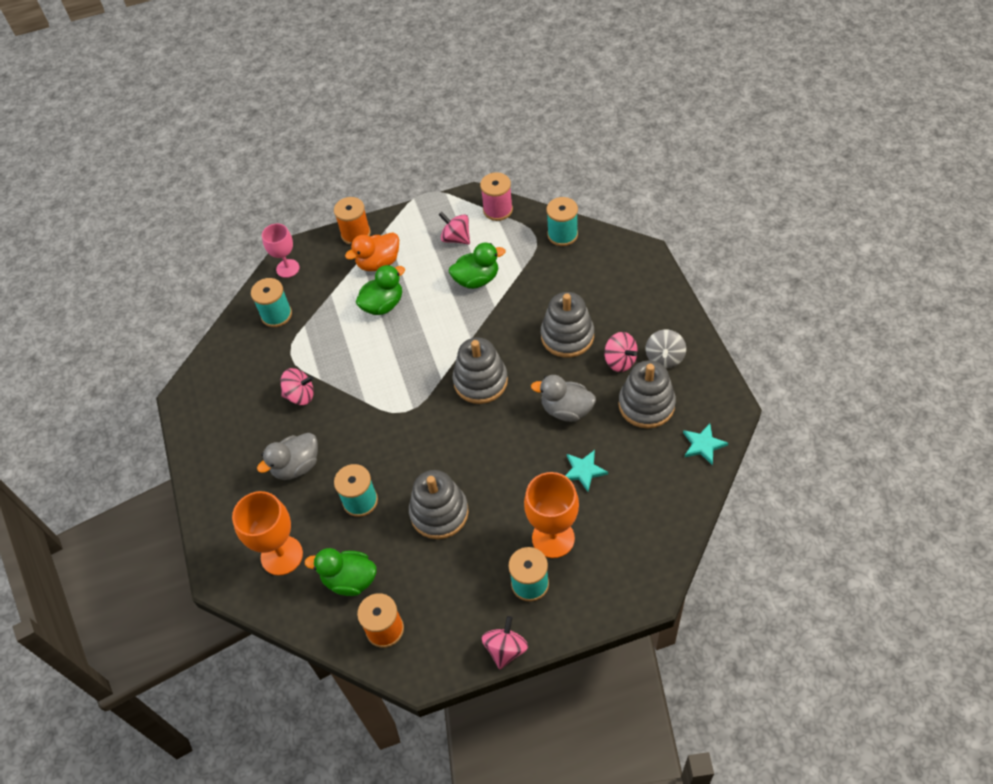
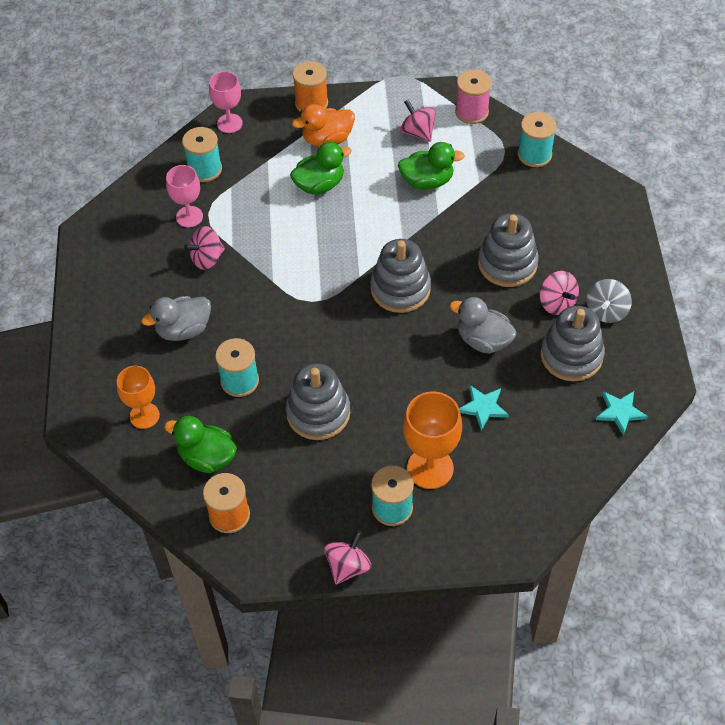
camera: 10 degrees right, 0 degrees up
orange goblet [232,491,303,576] -> orange goblet [117,366,160,429], size x0.66
pink spinning top [280,368,314,405] -> pink spinning top turned 135 degrees clockwise [184,226,225,270]
none -> pink goblet [166,165,203,228]

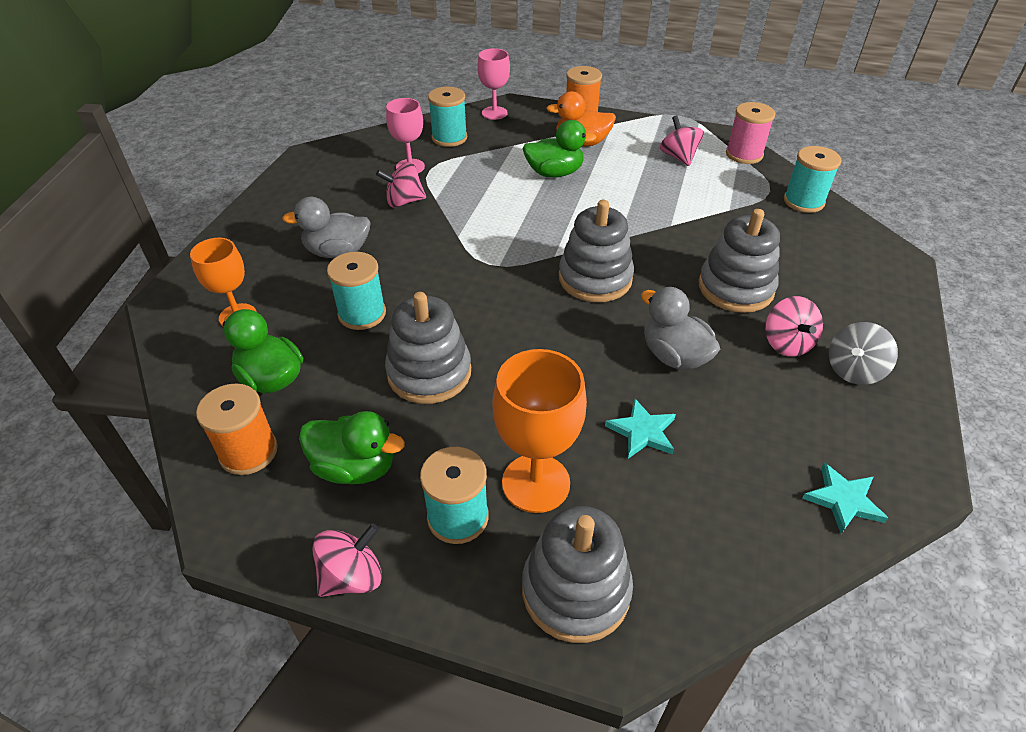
camera: 20 degrees right, 10 degrees down
green duck [398,142,465,190] -> green duck moved to [299,411,405,484]
grey stacking toy [540,306,605,382] -> grey stacking toy moved to [522,506,633,643]

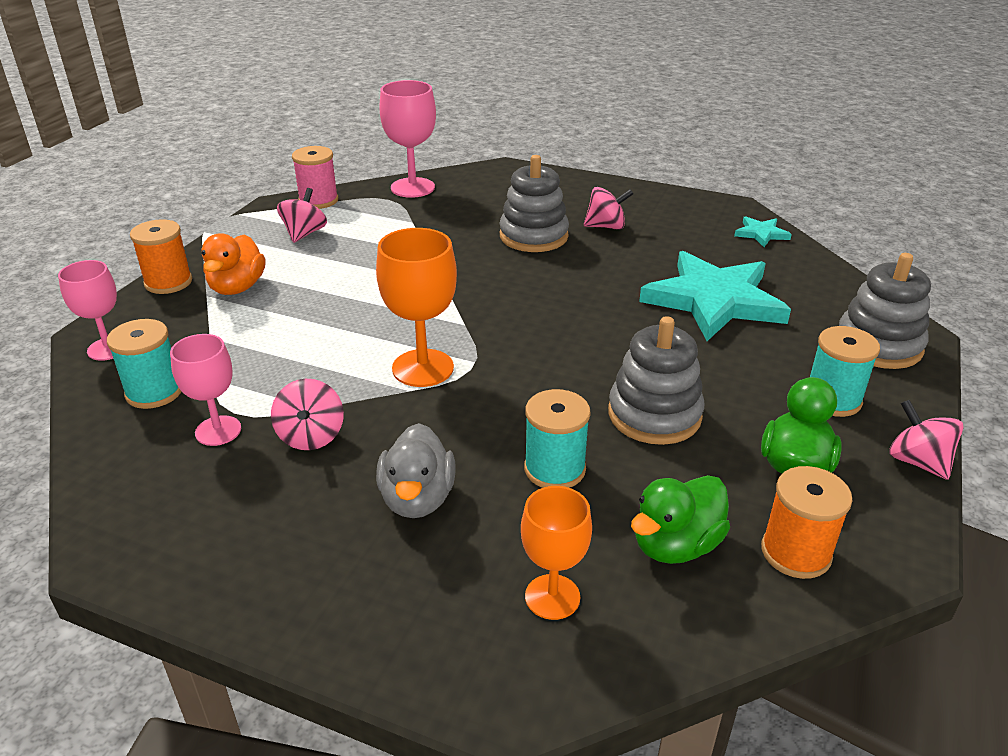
camera: 85 degrees left, 10 degrees down
orange goblet [492,349,587,513] -> orange goblet moved to [376,228,457,387]
green duck [522,120,597,178] -> none
grey stacking toy [559,200,634,302] -> none
turquoise star [605,399,676,459] -> turquoise star [639,251,791,341], size x2.33
grey duck [641,287,720,370] -> none
pink spinning top [660,116,704,166] -> pink spinning top turned 120 degrees clockwise [277,188,327,243]
turquoise spool [784,146,842,213] -> pink goblet [379,80,436,198]
grey spinning top [829,322,898,385] -> none

